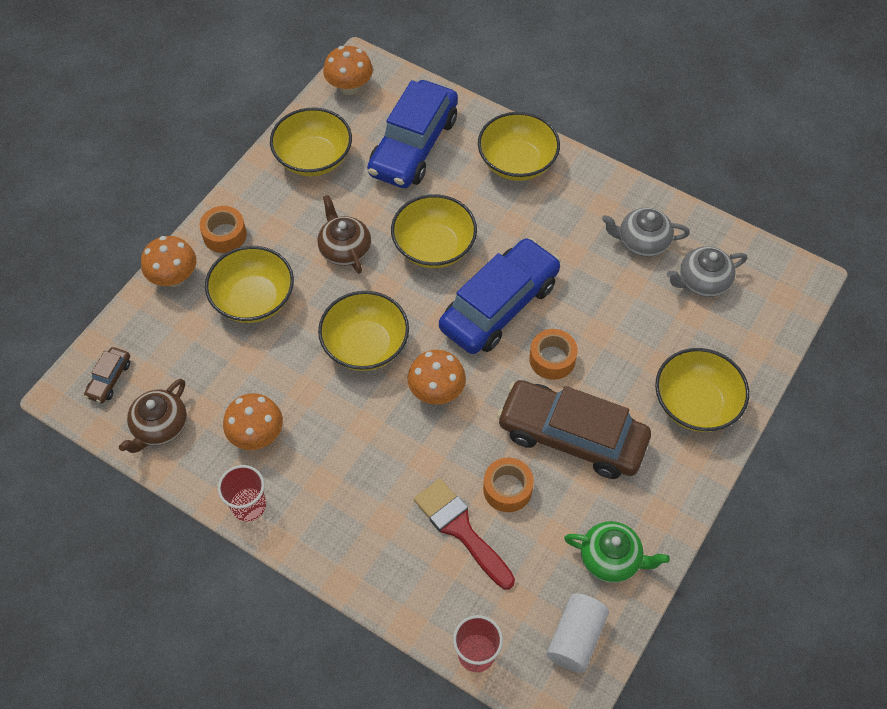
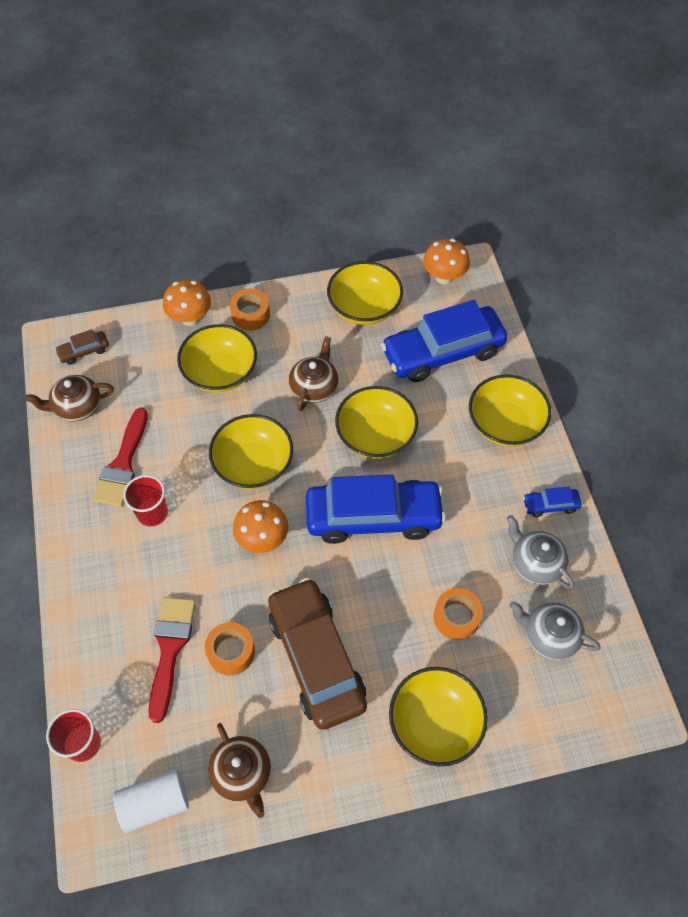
camera: 45 degrees right, 0 degrees up
red cup [218,465,266,522] -> red cup moved to [123,475,168,527]
orange mushroom [223,393,283,450] -> red brush [92,408,148,507]
orange tape [529,329,578,380] -> orange tape moved to [434,588,483,640]
green teapot [564,521,670,583] -> brown teapot [208,723,271,818]
none -> blue car [523,486,582,517]

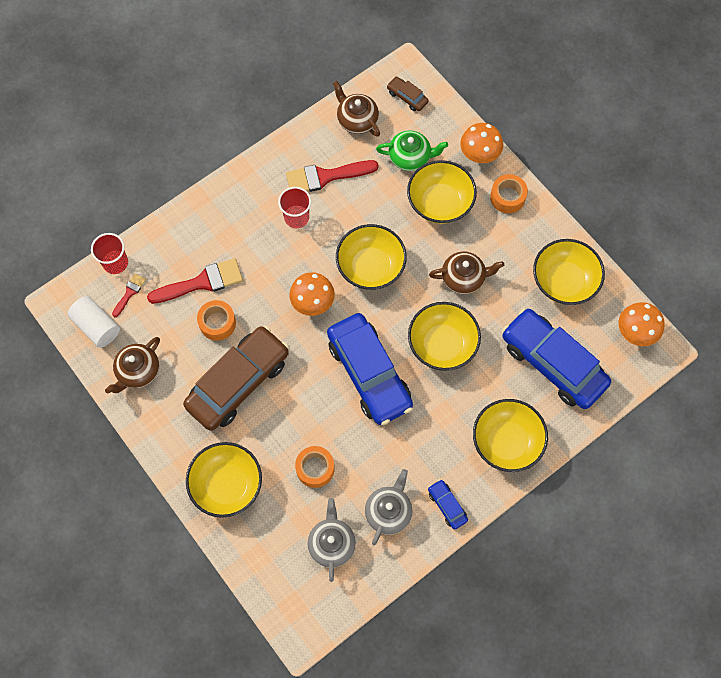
camera: 65 degrees right, 10 degrees up
none -> red brush [112,273,146,317]
none -> green teapot [376,130,448,171]

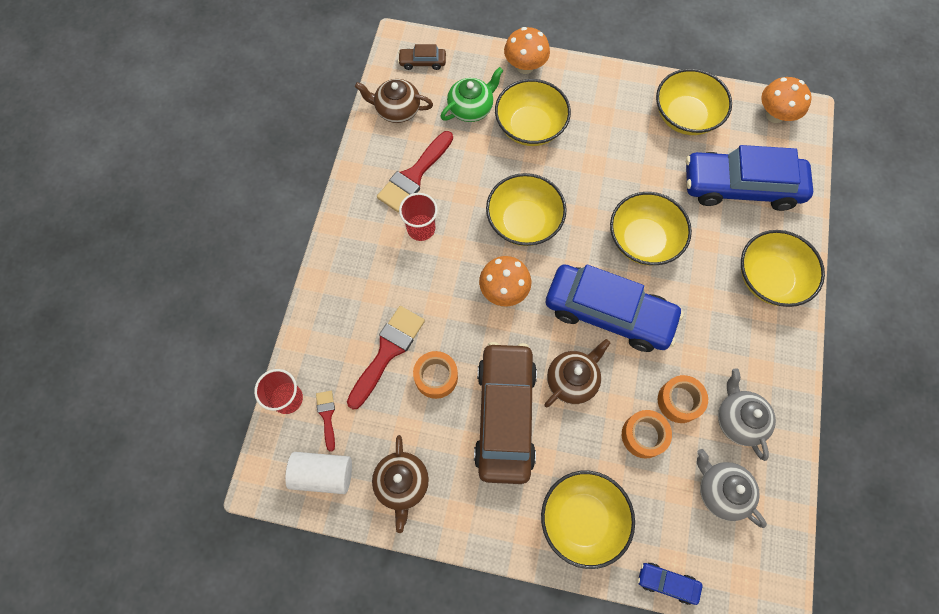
camera: 40 degrees left, 0 degrees up
blue car [428,479,468,529] -> blue car moved to [638,563,702,605]
brown teapot [429,252,504,294] -> brown teapot moved to [544,339,611,407]
orange tape [490,174,528,213] -> orange tape moved to [658,375,708,423]

